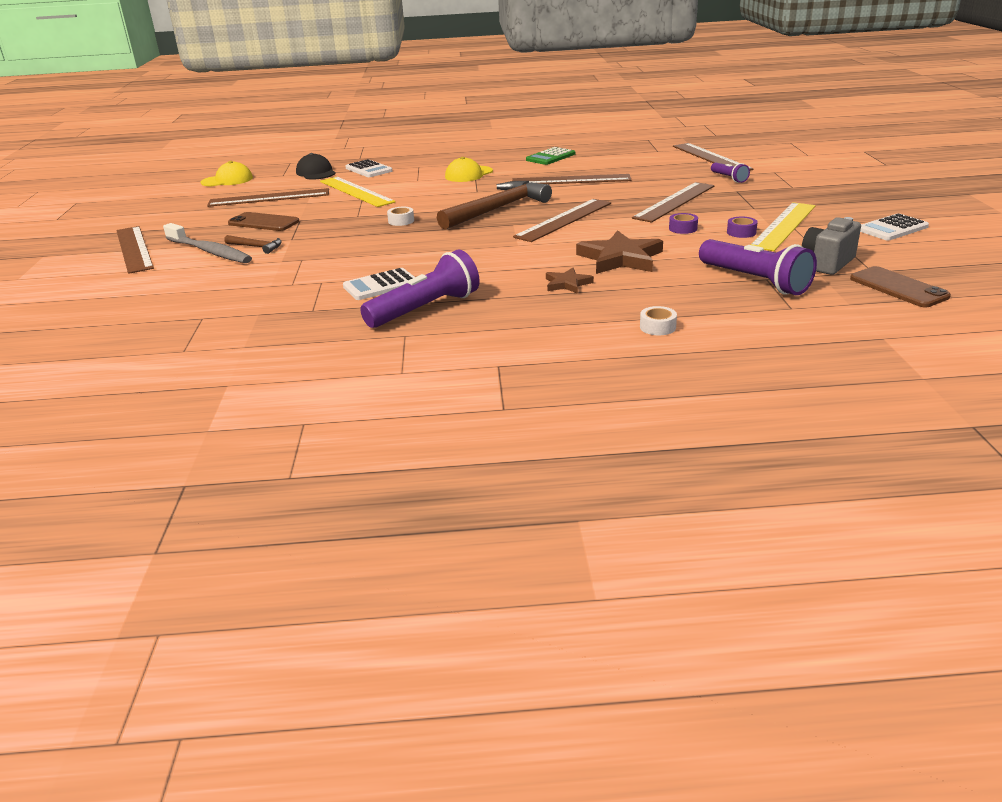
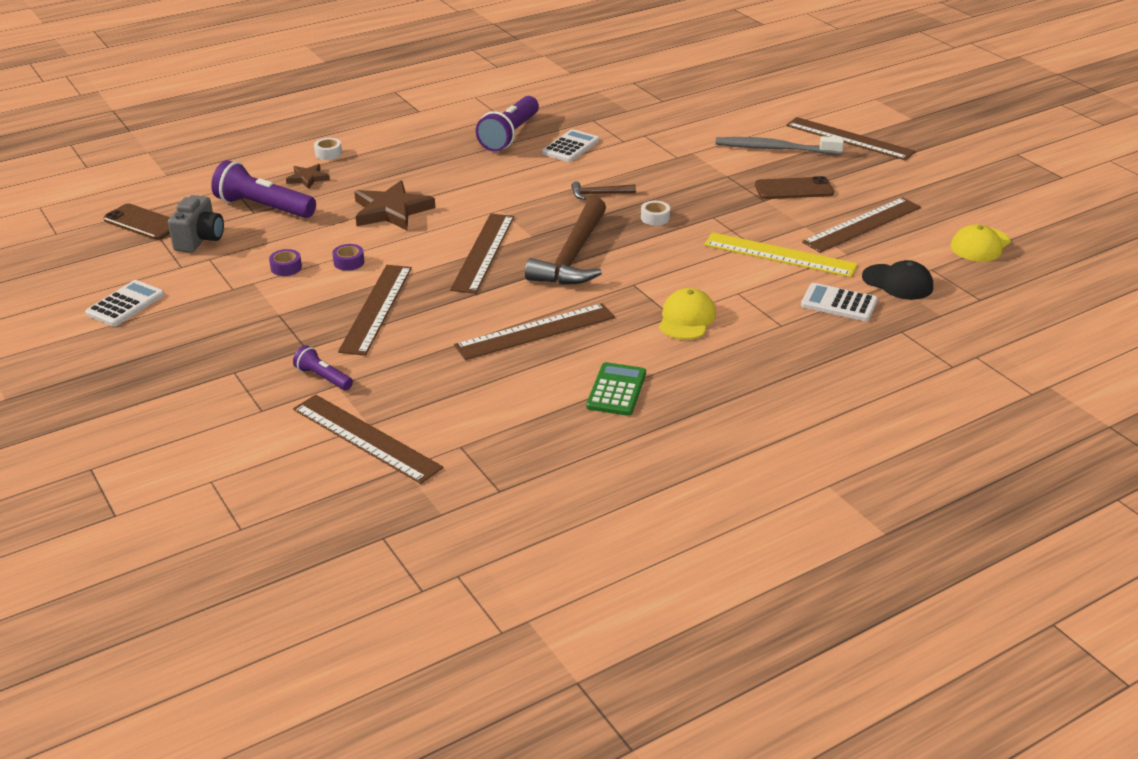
camera: 150 degrees right, 5 degrees up
brown hammer [224,235,282,254] -> brown hammer moved to [571,181,636,200]
brown star [546,268,594,294] -> brown star moved to [286,164,330,189]
yellow ruler [751,202,815,251] -> none

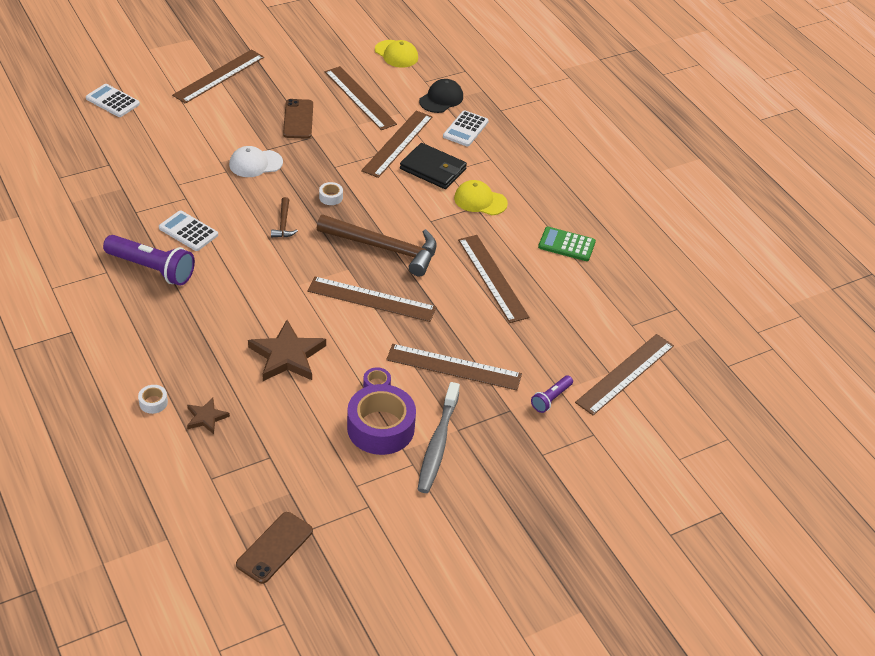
camera: 90 degrees left, 10 degrees up
white calculator [85,280,164,326] -> white calculator moved to [86,84,140,117]
grey camera [168,195,224,253] -> none
purple flashlight [211,160,316,218] -> none
purple tape [269,249,302,276] -> purple tape [347,384,416,455], size x2.40
yellow ruler [704,232,858,277] -> brown ruler [361,111,432,178]
grey toothbrush [716,136,844,155] -> grey toothbrush moved to [417,382,460,493]
none -> white cap [229,146,283,177]
none -> black wallet [400,143,467,189]

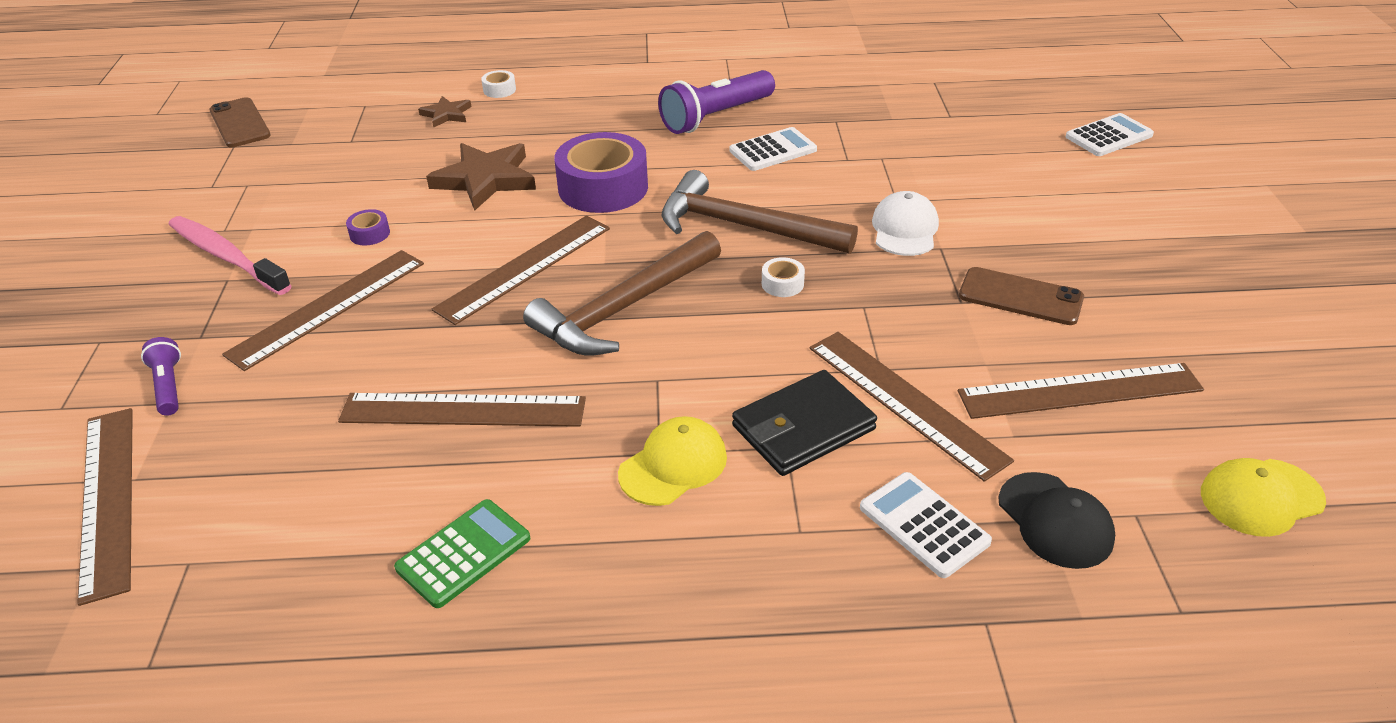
camera: 120 degrees right, 5 degrees down
brown ruler [172,49,264,104] -> none
brown hammer [271,197,298,237] -> brown hammer [662,170,858,254], size x2.20
purple tape [347,384,416,455] -> purple tape moved to [554,132,648,213]
grey toothbrush [417,382,460,493] -> pink toothbrush [169,216,292,295]

